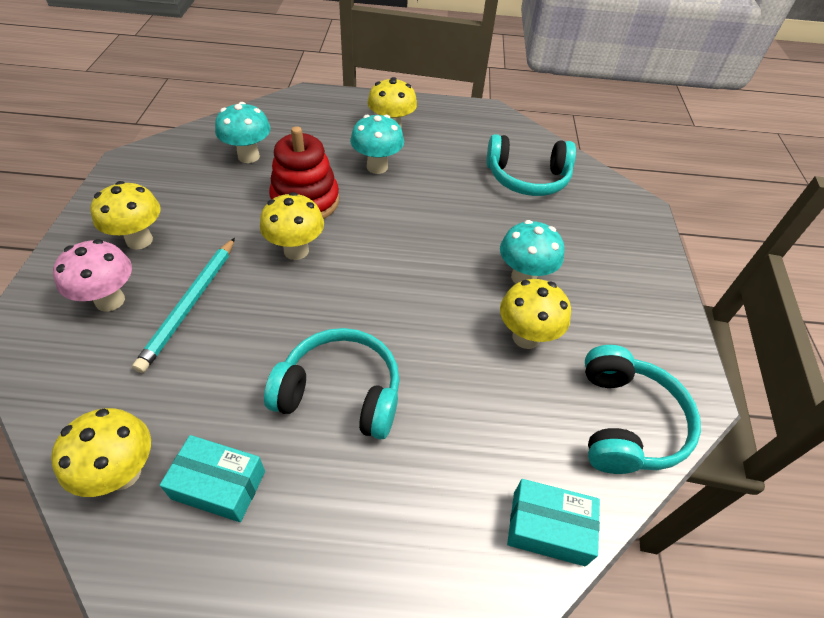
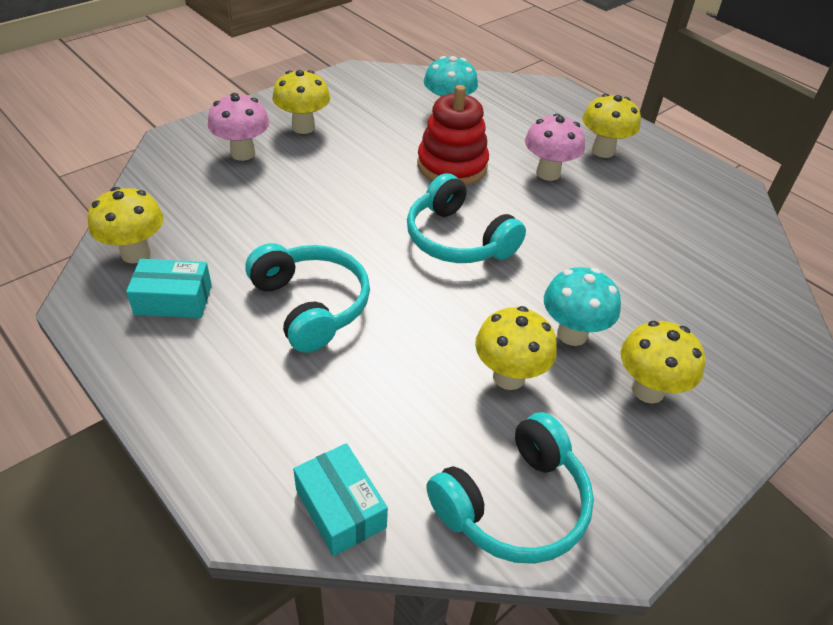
camera: 45 degrees right, 5 degrees down
turquoise pencil [132,238,235,373] -> none
turquoise box [160,435,265,522] -> turquoise box turned 60 degrees counterclockwise [126,259,212,318]
yellow mushroom [260,192,324,260] -> yellow mushroom moved to [621,321,705,404]
turquoise mushroom [350,115,404,174] -> pink mushroom [525,114,585,181]
turquoise headphones [486,134,576,196] -> turquoise headphones moved to [407,173,526,263]

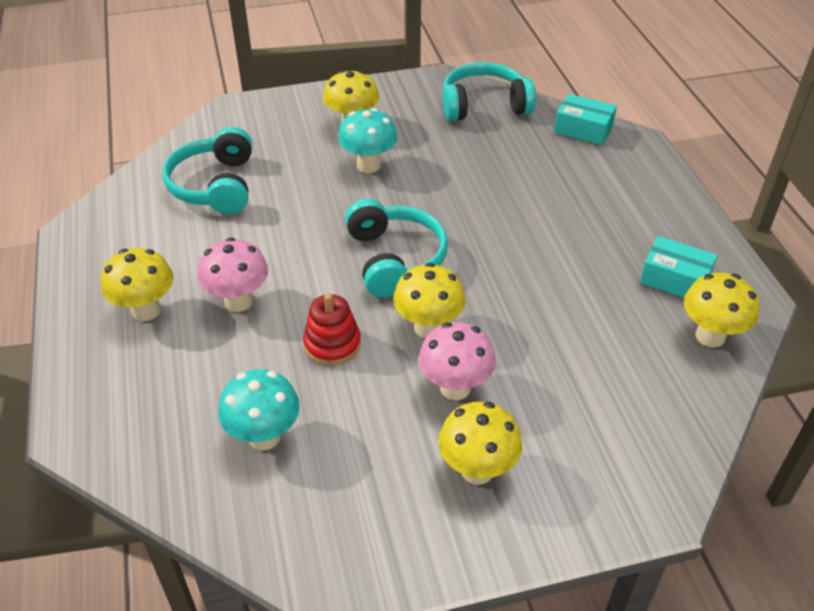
camera: 150 degrees left, 0 degrees up
pink mushroom [208,93,270,161] -> pink mushroom moved to [419,322,496,400]
turquoise headphones [245,243,370,353] -> turquoise headphones moved to [163,127,252,214]
turquoise box [293,443,388,556] -> turquoise box turned 60 degrees counterclockwise [554,94,617,145]
red stacking toy [417,85,489,185] -> red stacking toy [303,293,361,366], size x0.66
yellow mushroom [475,306,557,390] -> yellow mushroom moved to [393,263,466,338]

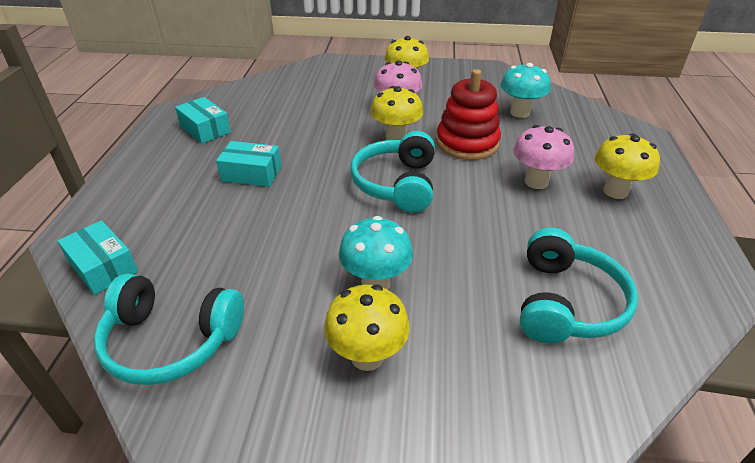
camera: 160 degrees left, 5 degrees down
red stacking toy [303,293,361,366] -> red stacking toy [436,69,501,160], size x1.52
yellow mushroom [684,272,760,348] -> none
none -> turquoise box [216,141,281,187]

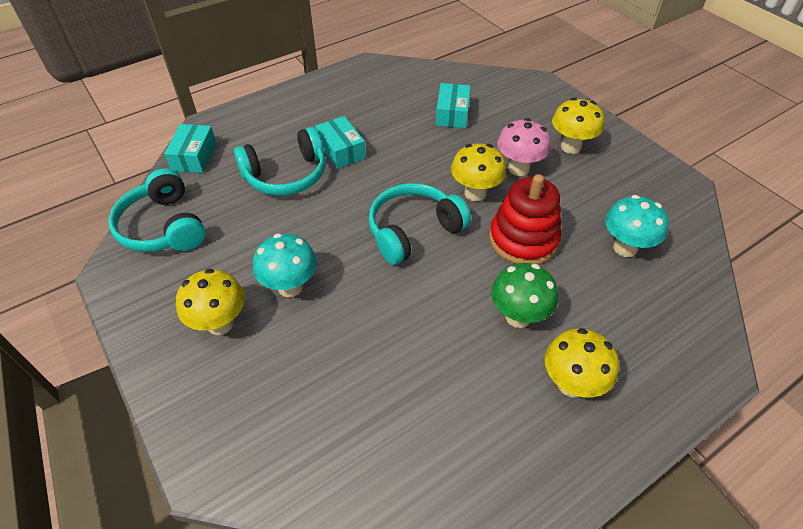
camera: 50 degrees right, 10 degrees up
turquoise box [175,97,231,144] -> turquoise box moved to [436,83,471,128]
pink mushroom [513,125,574,189] -> green mushroom [491,263,558,328]
turquoise headphones [520,228,638,343] -> turquoise headphones moved to [234,127,326,196]

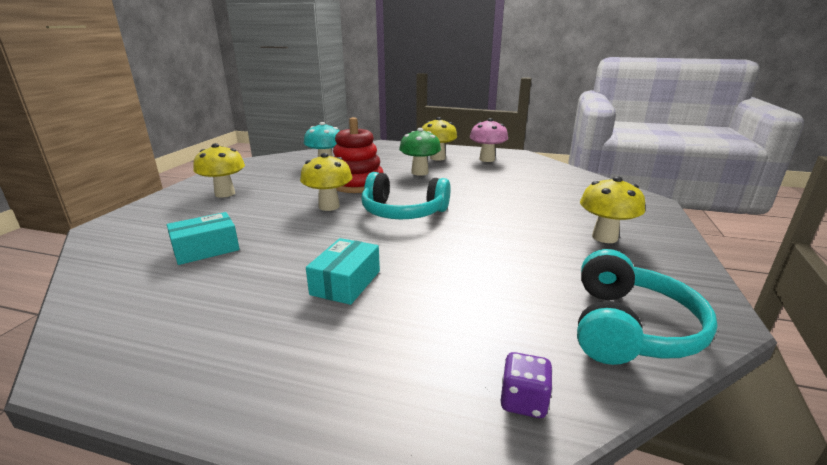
camera: 130 degrees left, 25 degrees down
turquoise box [164,124,217,173] -> purple dice [501,352,553,418]
turquoise headphones [234,127,326,196] -> none
turquoise mushroom [253,233,317,297] -> none
pink mushroom [497,118,551,176] -> pink mushroom moved to [470,118,508,162]

